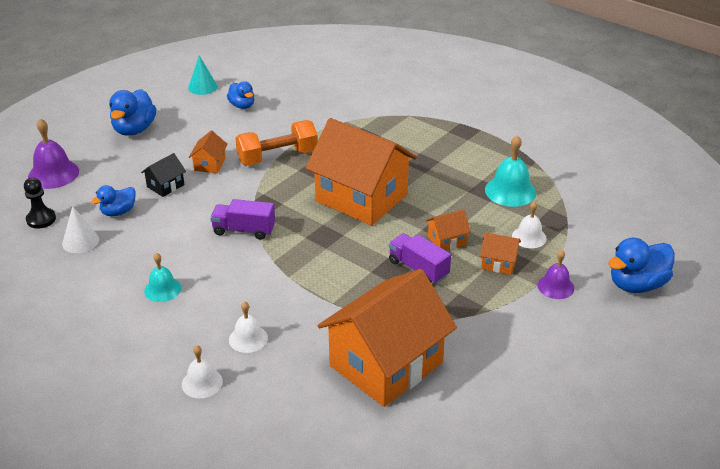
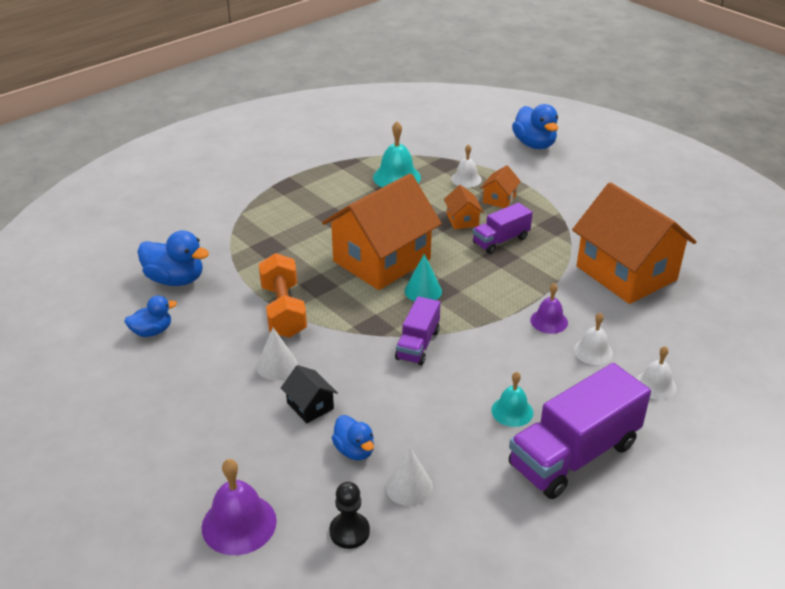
camera: 80 degrees left, 0 degrees up
blue duck [109,89,156,136] -> blue duck moved to [137,230,209,286]
turquoise cone [188,56,217,95] -> turquoise cone moved to [405,254,442,302]
orange house [189,131,228,173] -> white cone [256,328,298,380]
purple bell [537,250,574,299] -> purple bell moved to [530,283,568,334]
none -> purple truck [509,363,651,499]

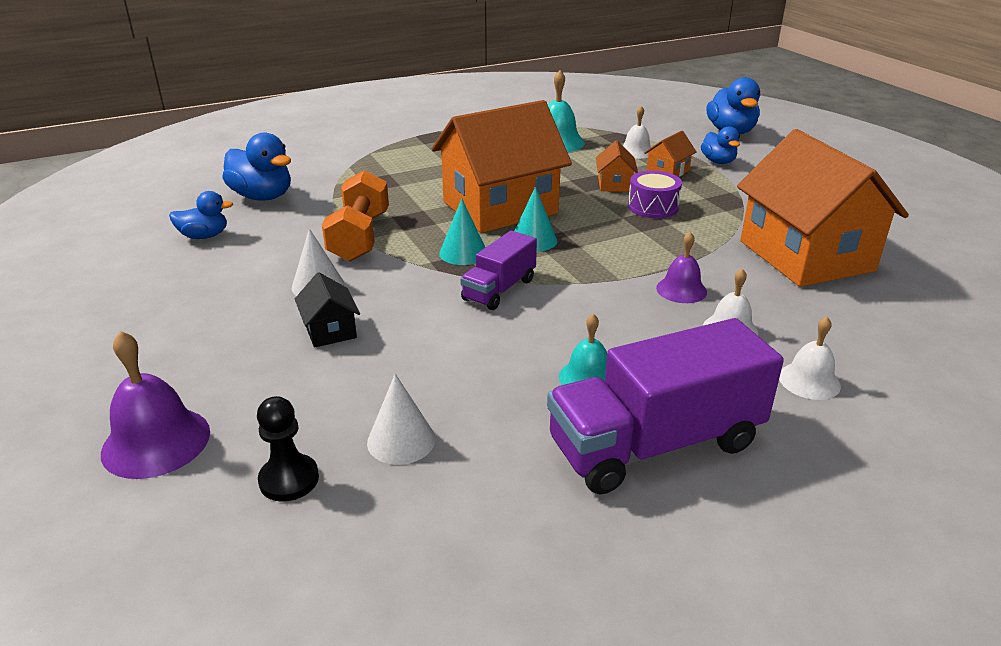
camera: 15 degrees right, 5 degrees down
blue duck [331,415,374,460] -> blue duck moved to [701,126,740,164]
purple truck [473,203,533,254] -> purple drum [628,171,682,218]
none -> turquoise cone [439,199,486,265]

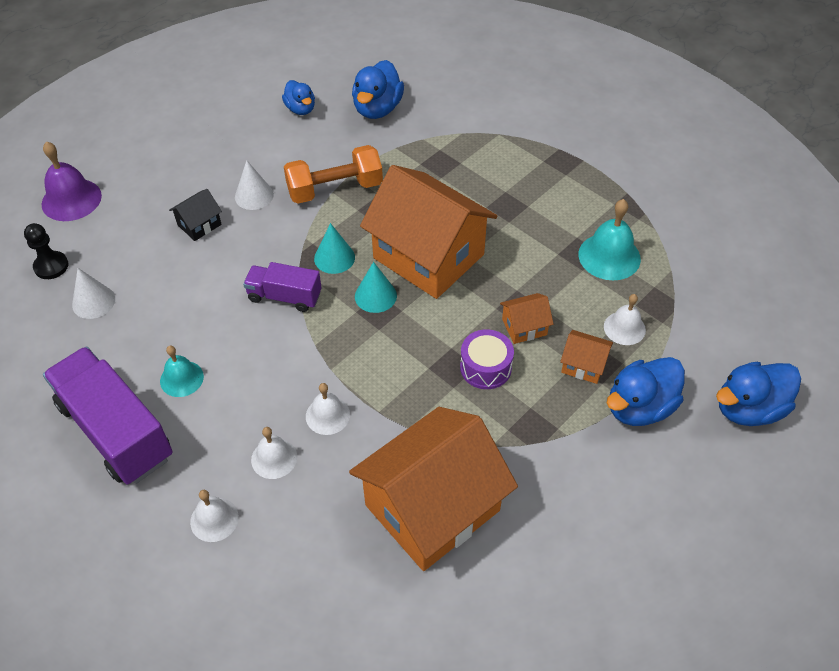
camera: 70 degrees right, 20 degrees up
purple bell [656,232,707,303] -> white bell [306,383,350,435]
blue duck [701,126,740,164] -> blue duck [607,357,685,426], size x1.61

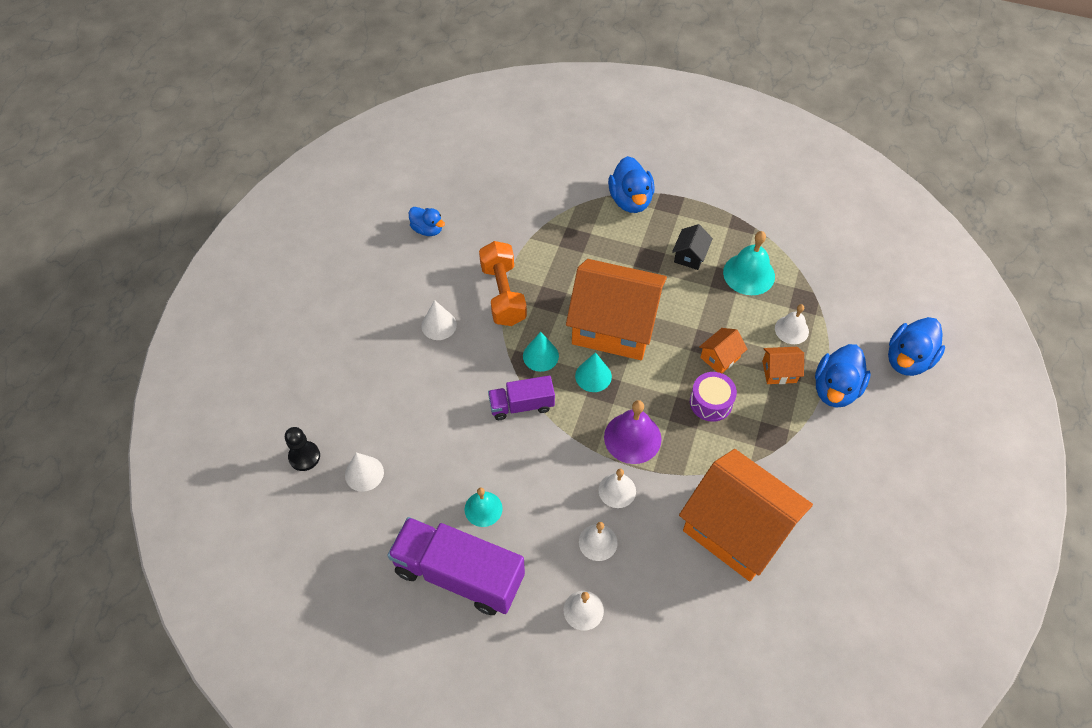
camera: 25 degrees left, 5 degrees up
purple bell [42,141,102,221] -> purple bell moved to [604,400,662,464]
black house [169,189,222,241] -> black house moved to [672,224,713,270]
orange dumbbell [284,145,383,204] -> orange dumbbell turned 60 degrees counterclockwise [479,241,527,326]
orange house [349,407,518,571] -> orange house turned 75 degrees counterclockwise [679,449,813,581]
blue duck [352,60,404,119] -> blue duck moved to [608,156,655,213]

